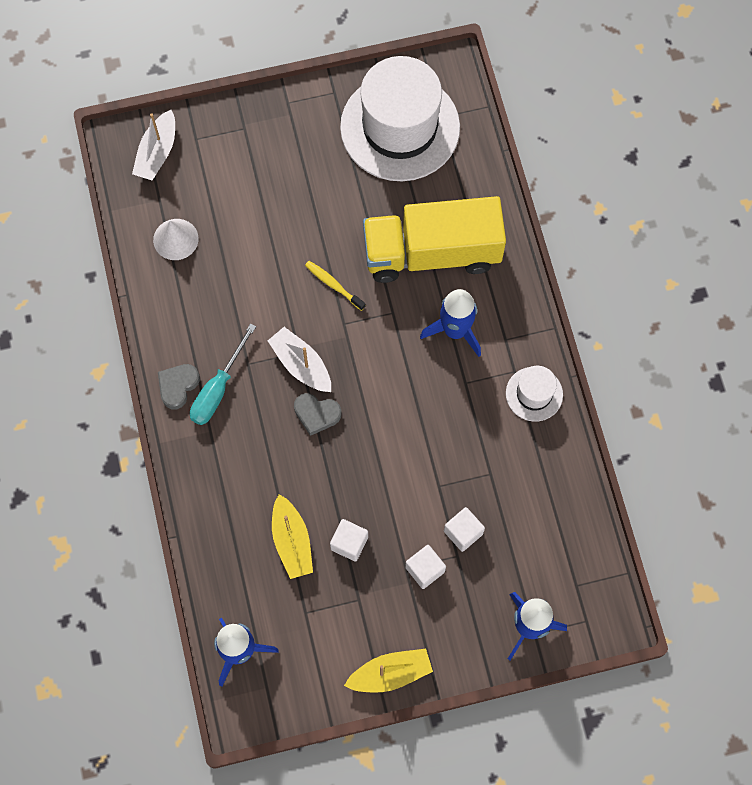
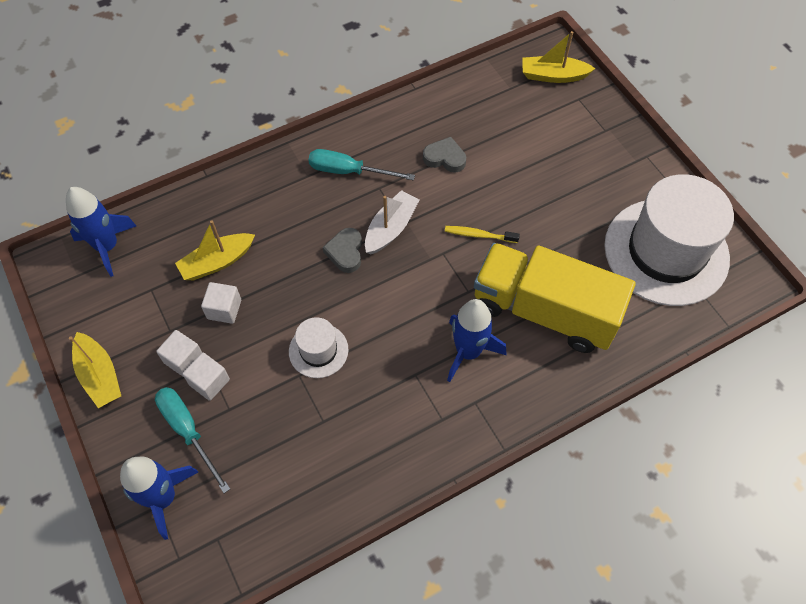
camera: 75 degrees right, 10 degrees down
white boat [132,110,175,180] -> yellow boat [523,31,596,83]
white cone [153,219,198,260] -> none
grey heart [158,364,200,409] -> grey heart moved to [423,137,466,173]
yellow toothbrush [305,261,366,311] -> yellow toothbrush turned 105 degrees counterclockwise [445,226,520,243]
yellow truck [363,196,506,283] -> yellow truck turned 45 degrees counterclockwise [474,243,635,353]
white cube [444,507,485,552] -> white cube moved to [156,330,202,377]
white hat [506,366,563,422] -> white hat moved to [289,317,348,378]
none -> turquoise screwdriver [155,387,230,493]

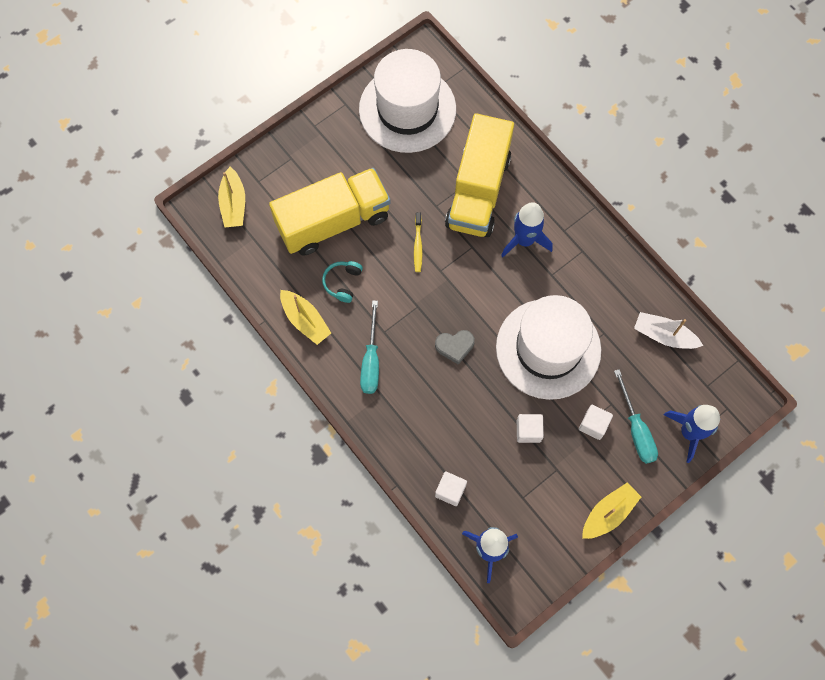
camera: 100 degrees left, 10 degrees up
turquoise screwdriver [155,387,230,493] -> turquoise screwdriver turned 60 degrees counterclockwise [614,369,658,464]
white cube [156,330,202,377] -> white cube moved to [435,471,467,506]
yellow boat [175,220,255,280] -> yellow boat moved to [280,290,331,345]
white hat [289,317,348,378] -> white hat [496,295,601,400], size x2.21
white boat [365,190,419,254] -> white boat moved to [634,312,703,349]
grey heart [423,137,466,173] -> turquoise headphones [322,261,363,303]
none -> yellow truck [269,168,391,256]

